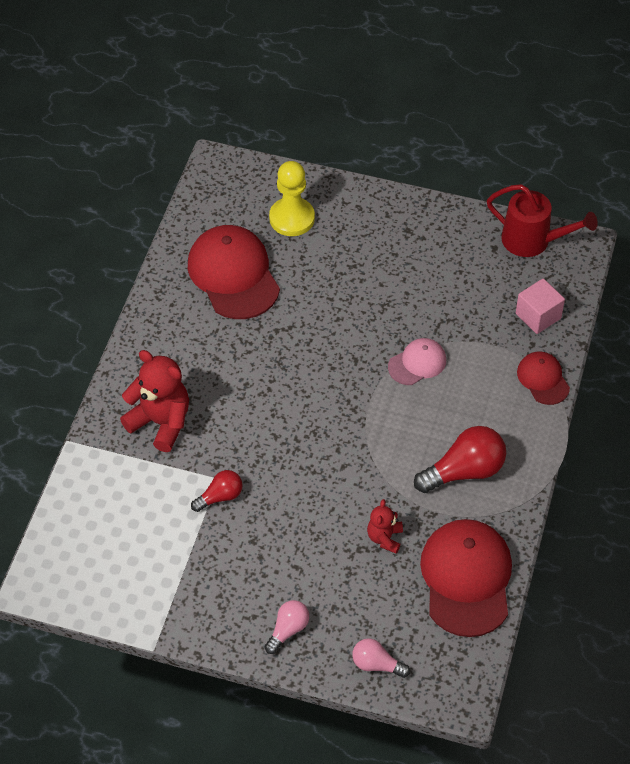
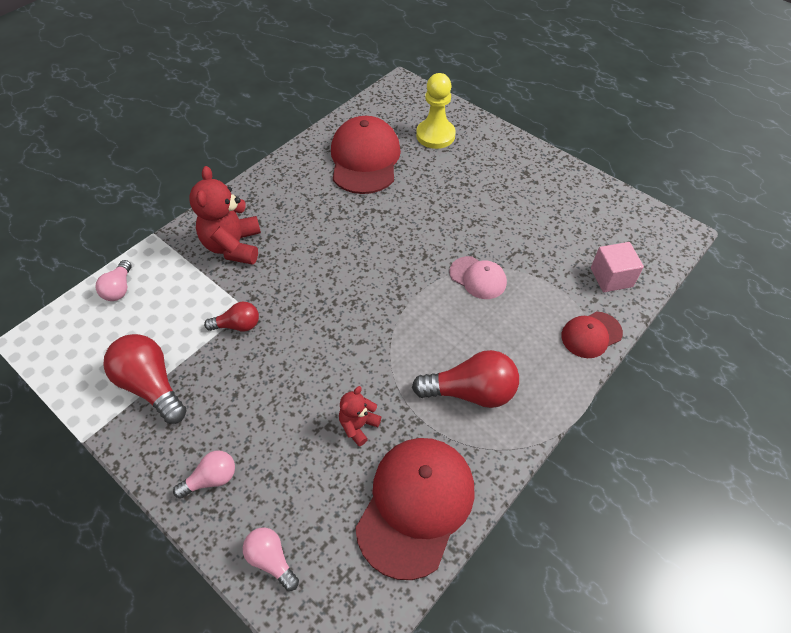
camera: 25 degrees right, 0 degrees up
red teddy bear [120,350,189,452] -> red teddy bear turned 150 degrees counterclockwise [189,166,261,265]
pink cap [388,338,446,385] -> pink cap turned 45 degrees clockwise [449,256,507,299]
red watering can [487,184,598,257] -> none
red cap [517,352,570,405] -> red cap turned 120 degrees counterclockwise [561,312,623,358]
none -> pink light bulb [95,260,132,301]
none -> red light bulb [103,334,187,424]

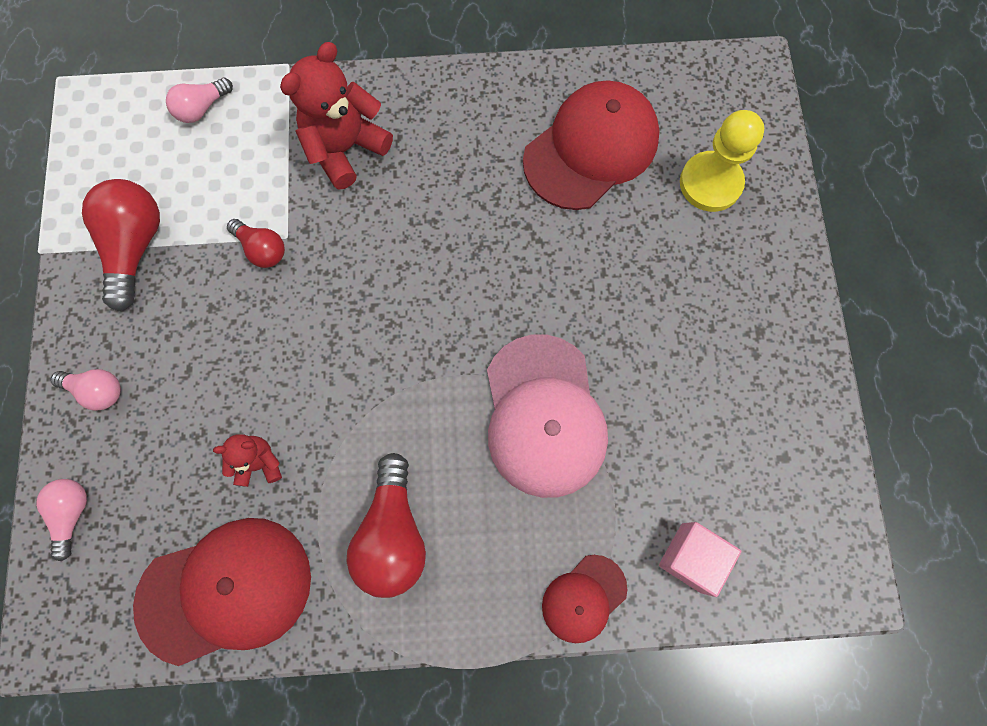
camera: 45 degrees right, 20 degrees up
red light bulb [412,350,519,408] -> red light bulb turned 45 degrees clockwise [347,453,426,598]
pink cap [449,256,507,299] -> pink cap [487,334,608,498], size x1.89
red cap [561,312,623,358] -> red cap turned 60 degrees counterclockwise [542,555,627,643]

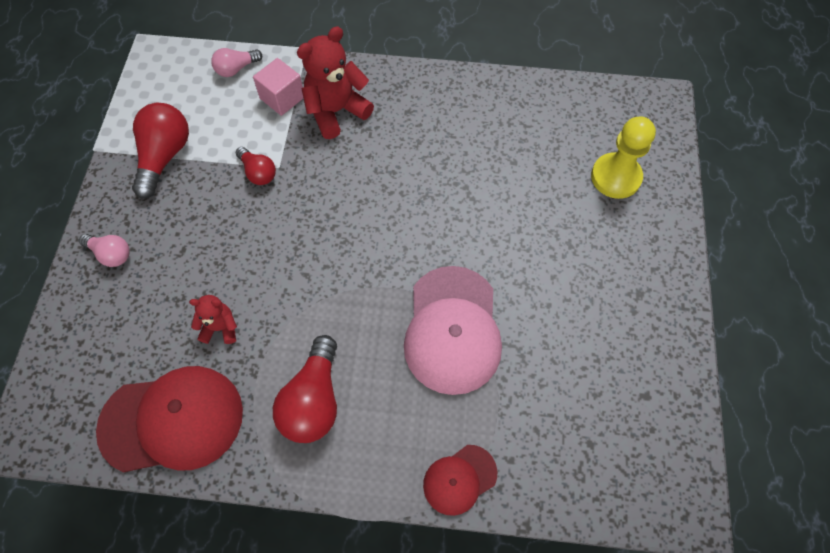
camera: 10 degrees right, 10 degrees down
pink light bulb [36,479,87,561] -> none
red cap [523,80,660,210] -> none
pink cube [659,522,741,597] -> pink cube moved to [253,58,303,116]

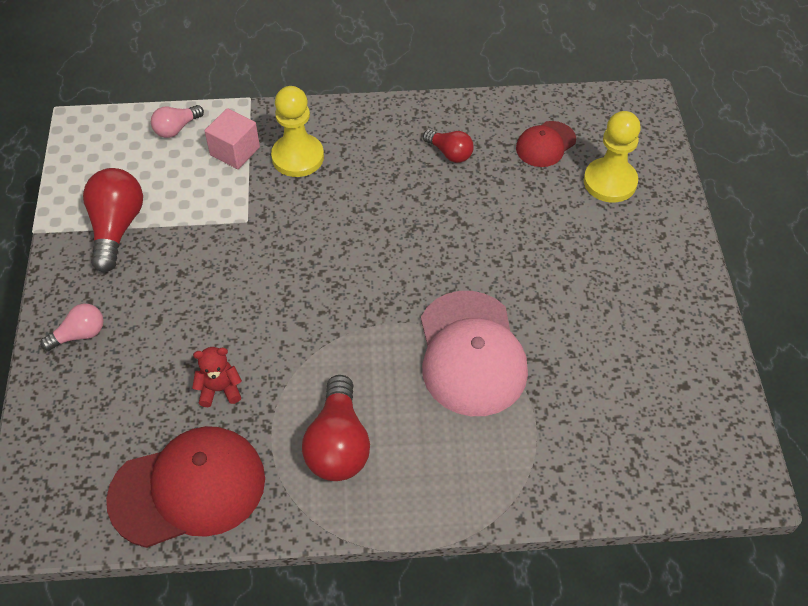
camera: 10 degrees left, 10 degrees down
pink light bulb [79,234,130,267] -> pink light bulb turned 45 degrees counterclockwise [40,304,103,351]
red light bulb [236,147,276,185] -> red light bulb moved to [423,130,474,163]
red teddy bear [297,27,374,139] -> yellow pawn [271,86,324,177]
red cap [423,445,497,516] -> red cap moved to [516,121,576,167]

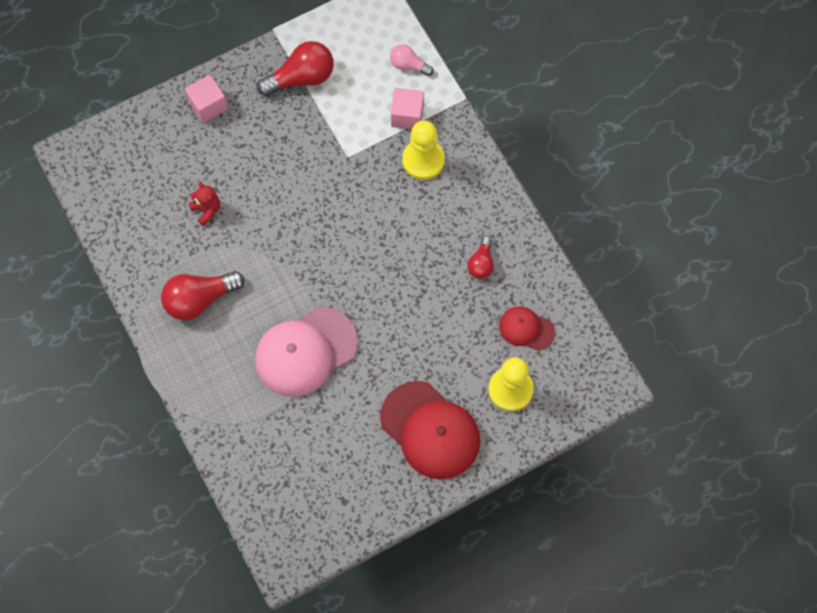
camera: 65 degrees right, 15 degrees up
pink light bulb [40,304,103,351] -> pink cube [185,75,228,123]
red cap [106,426,265,548] -> red cap moved to [380,381,480,480]

